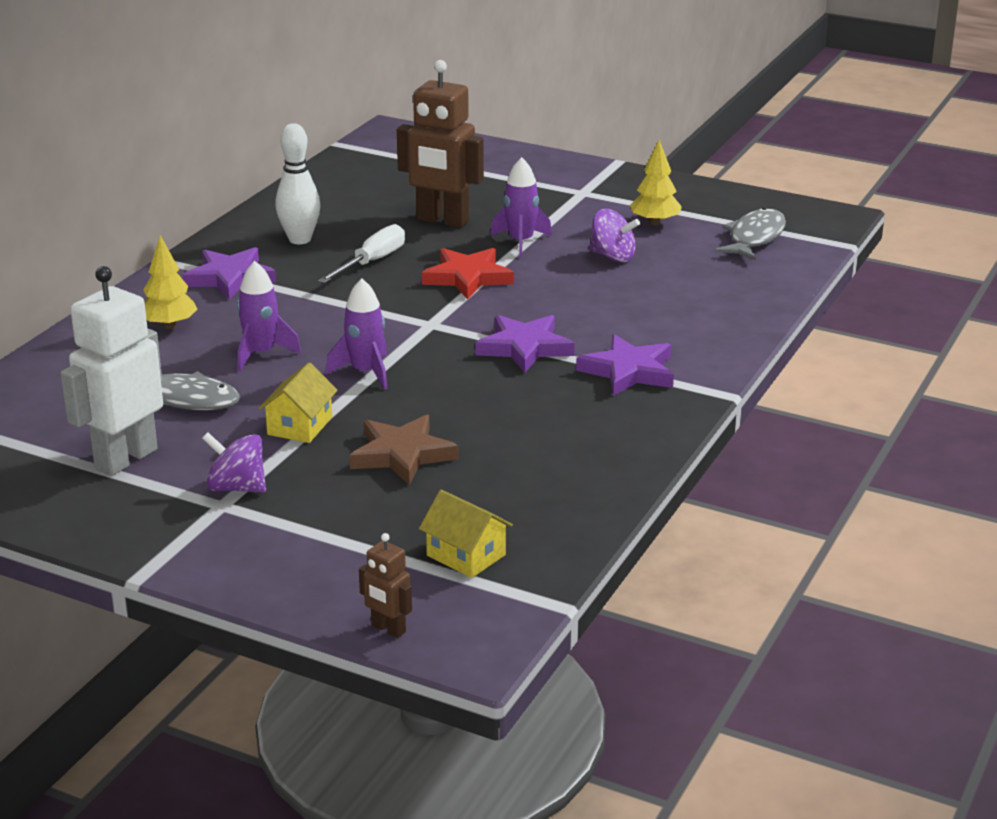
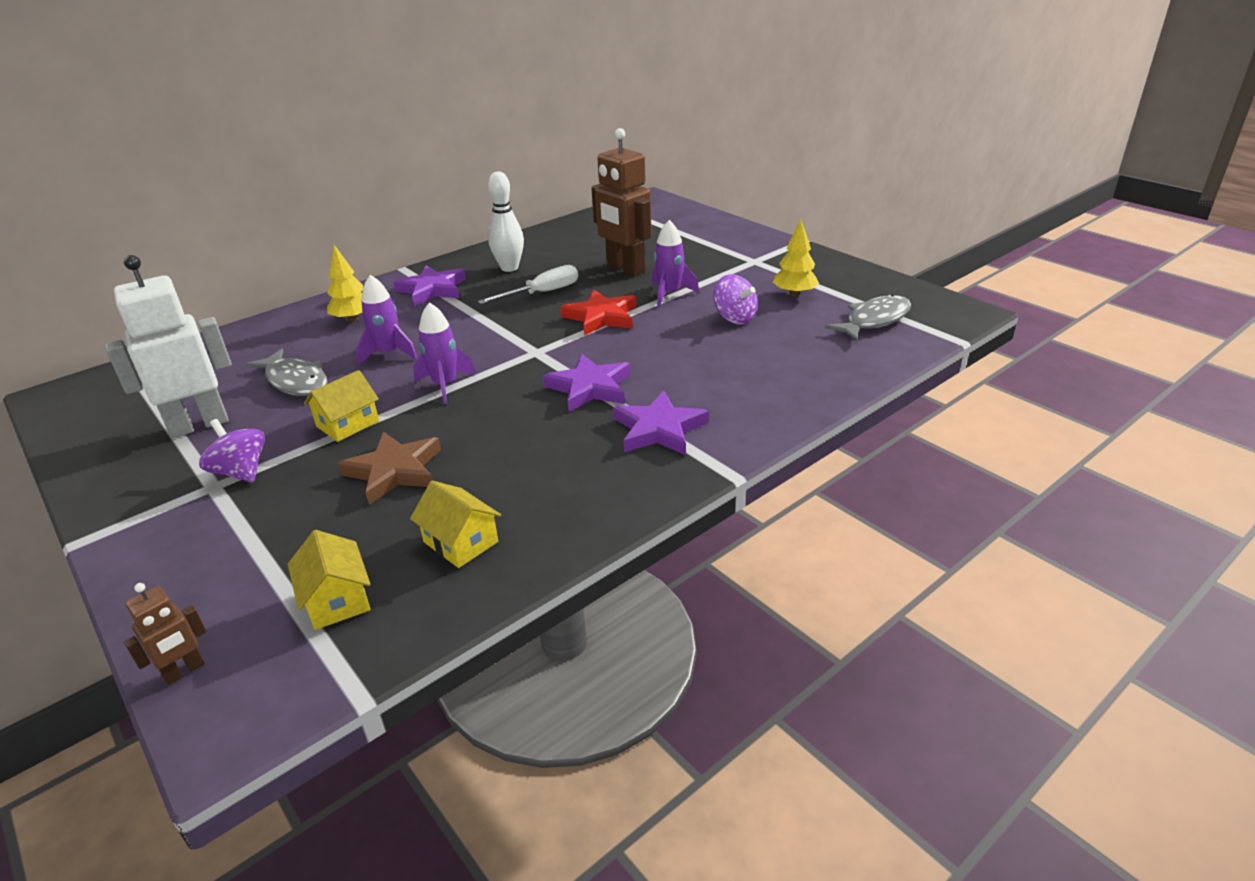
camera: 25 degrees right, 5 degrees up
brown robot [359,533,412,638] -> brown robot turned 105 degrees counterclockwise [124,583,206,685]
none -> yellow house [410,481,501,568]

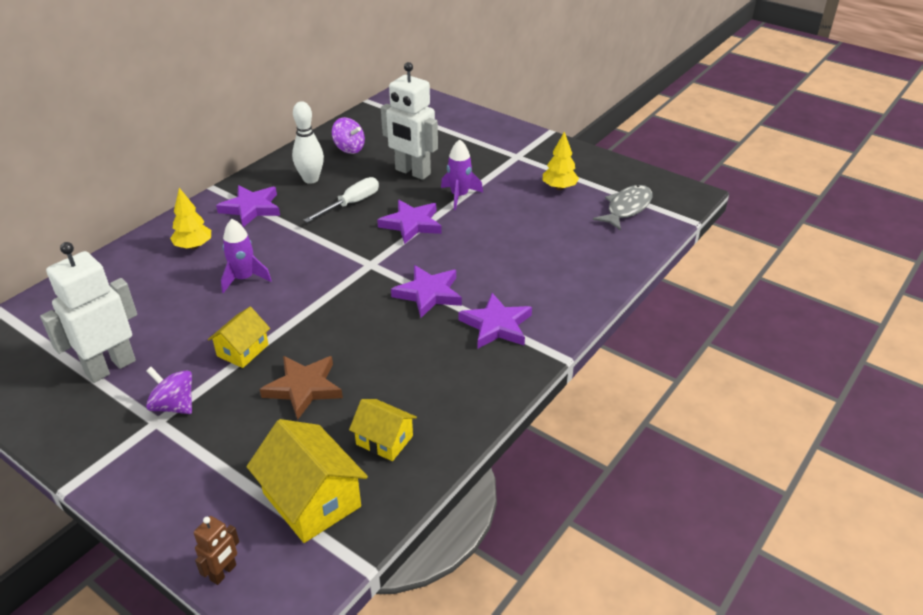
camera: 15 degrees left, 5 degrees up
grey fish [245,348,328,396] -> none
yellow house [288,530,371,630] -> yellow house [246,419,368,543], size x1.66
purple rocket [413,302,476,404] -> none
red star [561,289,636,336] -> purple star [377,200,442,244]
brown robot [591,128,652,276] -> white robot [381,62,438,180]
purple spinning top [714,274,758,324] -> purple spinning top moved to [332,117,365,154]

